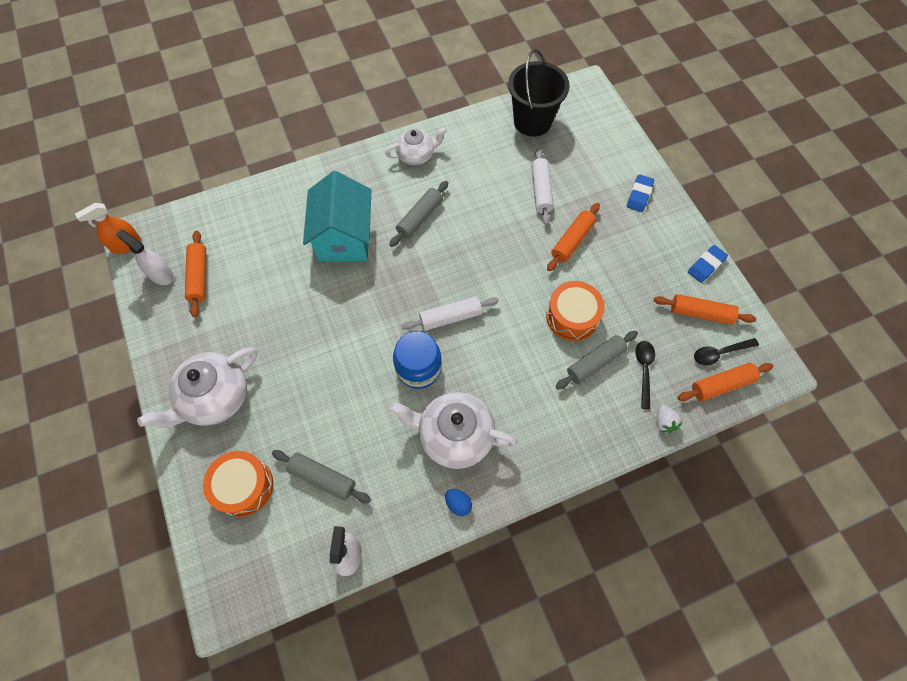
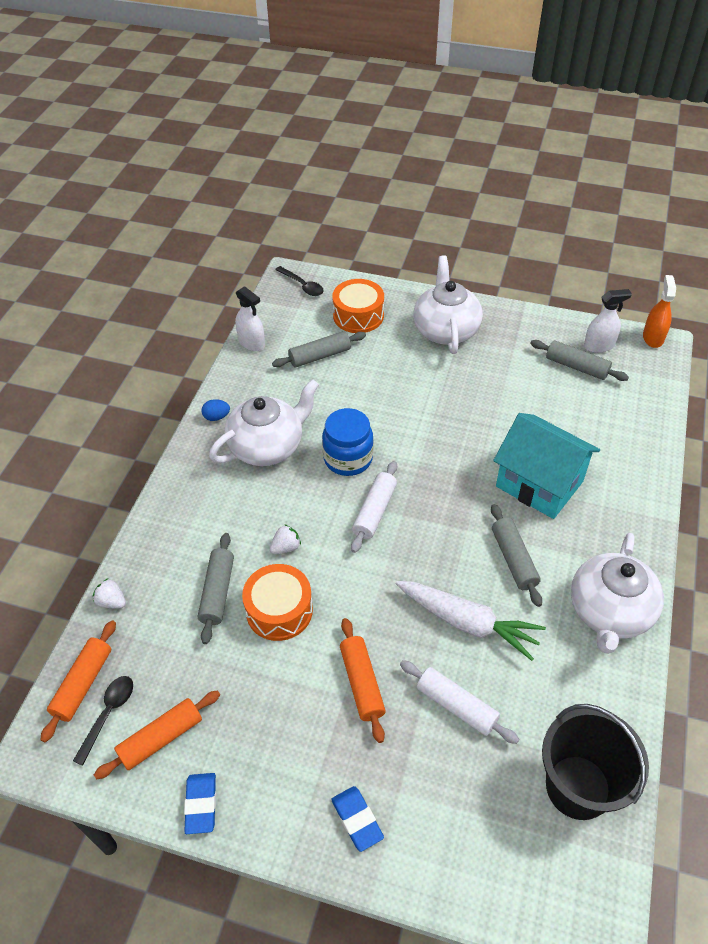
camera: 130 degrees right, 15 degrees down
orange rolling pin [185,231,206,317] -> grey rolling pin [530,340,629,381]
white teapot [385,127,447,165] -> white teapot [571,533,664,654], size x1.61
black spoon [635,341,655,409] -> black spoon moved to [275,266,324,296]
none -> white strawberry [270,524,301,554]
none -> white carrot [396,581,546,661]

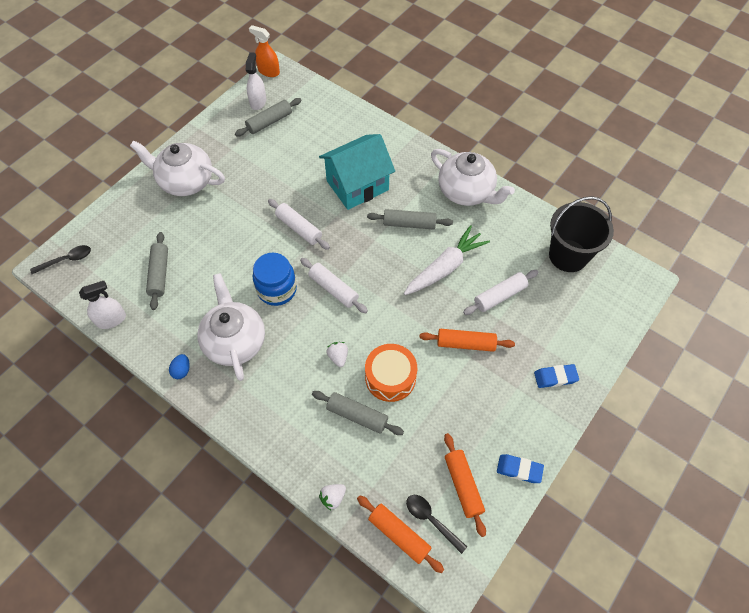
camera: 70 degrees left, 10 degrees up
orange drum [332,279,384,333] -> none
none -> white rolling pin [268,199,330,250]

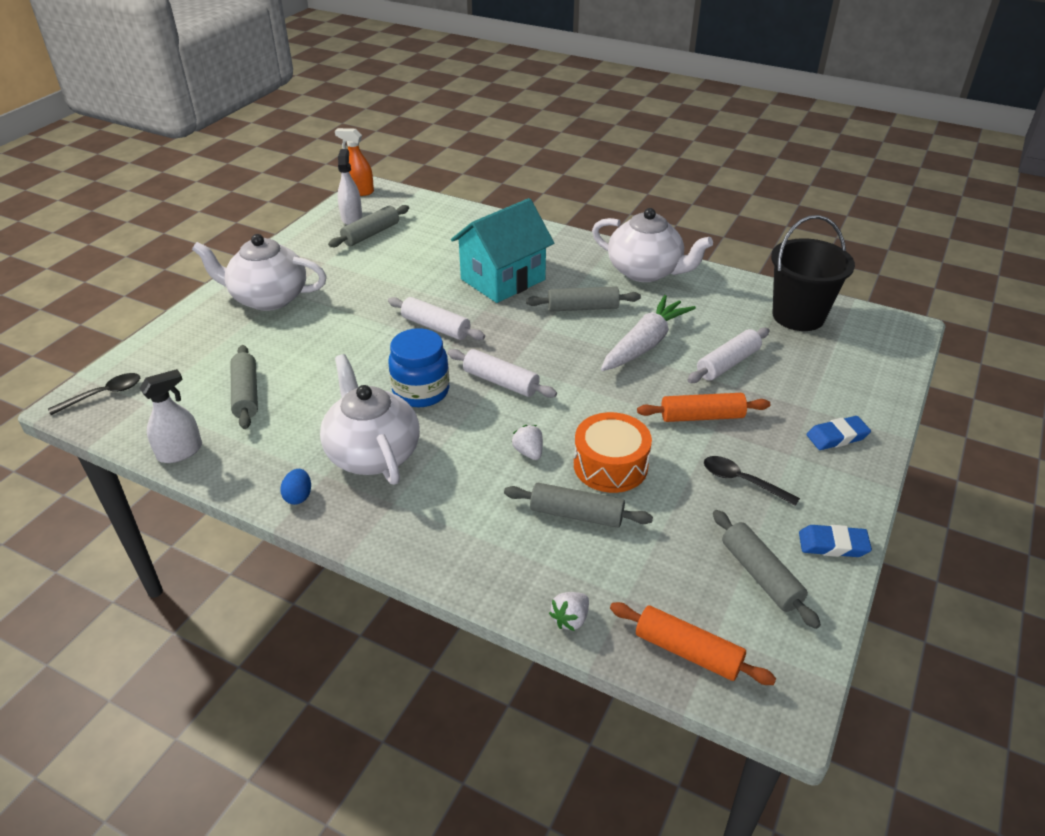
camera: 10 degrees left, 20 degrees down
black spoon [406,495,467,554] -> black spoon moved to [704,456,800,506]
orange rolling pin [444,433,486,537] -> grey rolling pin [713,510,821,629]

